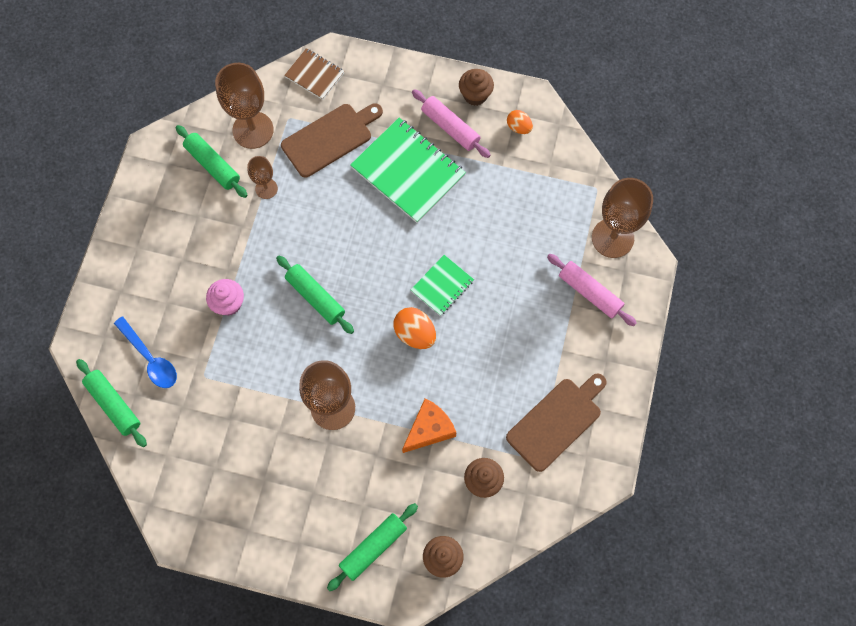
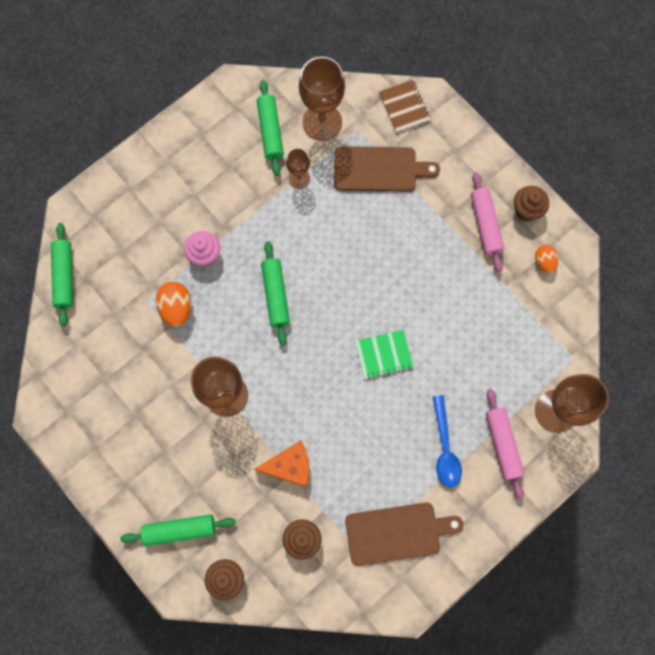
camera: 35 degrees right, 5 degrees up
blue spoon [114,316,177,388] -> blue spoon moved to [433,395,462,487]
green notebook [350,118,466,223] -> none
orange egg [393,307,436,349] -> orange egg moved to [156,282,191,327]

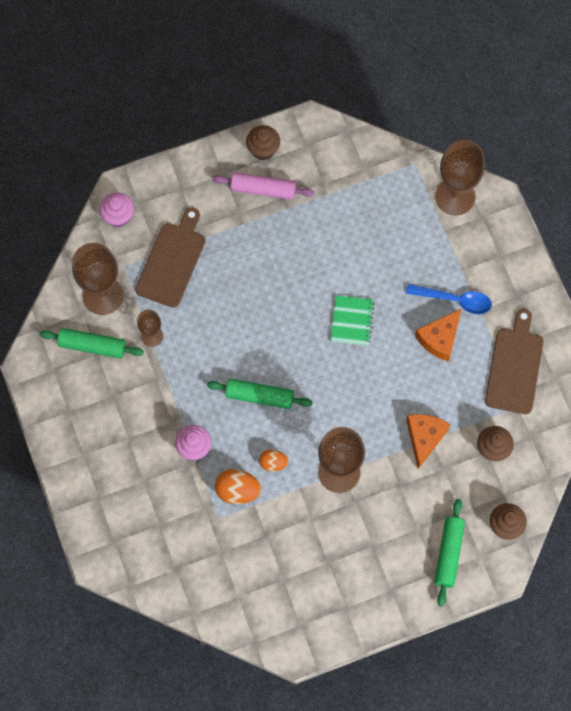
camera: 70 degrees left, 5 degrees down
green rolling pin [51,223,73,327] -> none
brown notebook [379,80,431,133] -> pink cupcake [99,193,134,227]
pink rolling pin [486,389,525,500] -> none
orange egg [535,245,558,273] -> orange egg moved to [259,449,288,472]
none -> orange cheese [415,308,462,361]

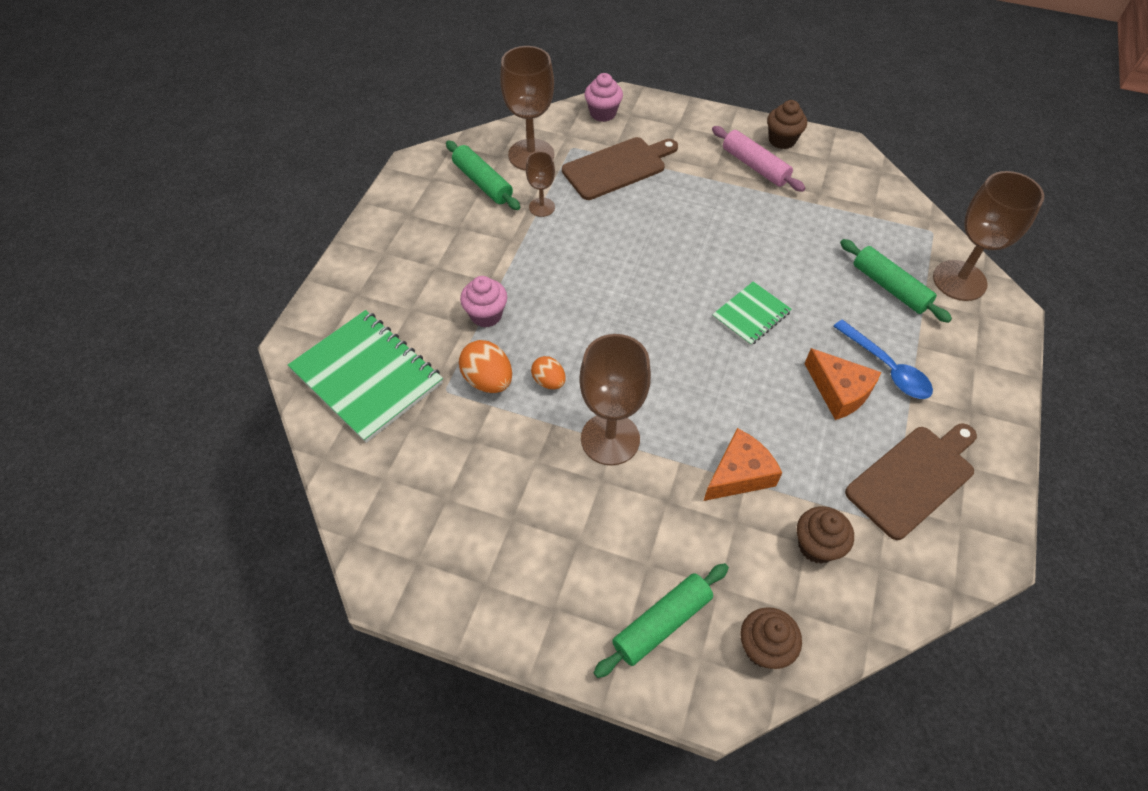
camera: 40 degrees right, 15 degrees down
green rolling pin [207,379,313,409] -> green rolling pin moved to [840,239,952,323]
orange cheese [415,308,462,361] -> orange cheese turned 120 degrees counterclockwise [804,348,881,420]
none -> green notebook [288,310,443,443]

